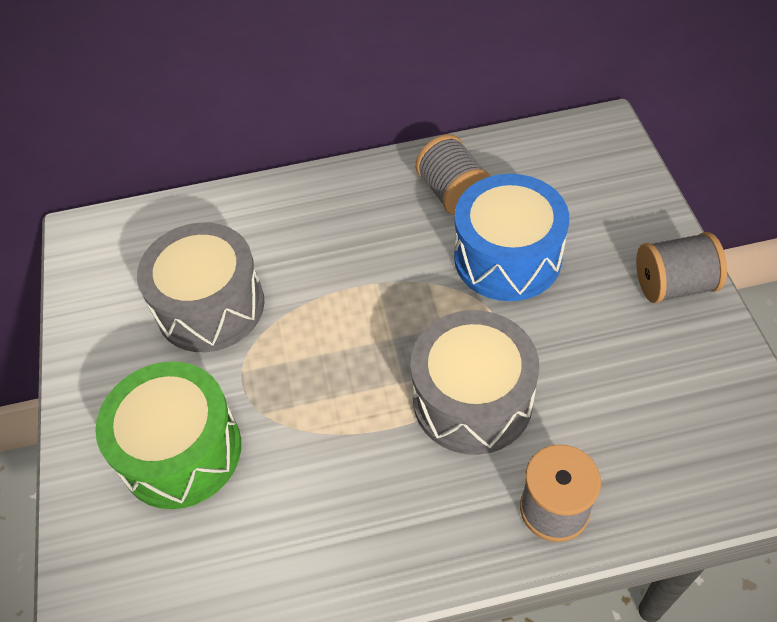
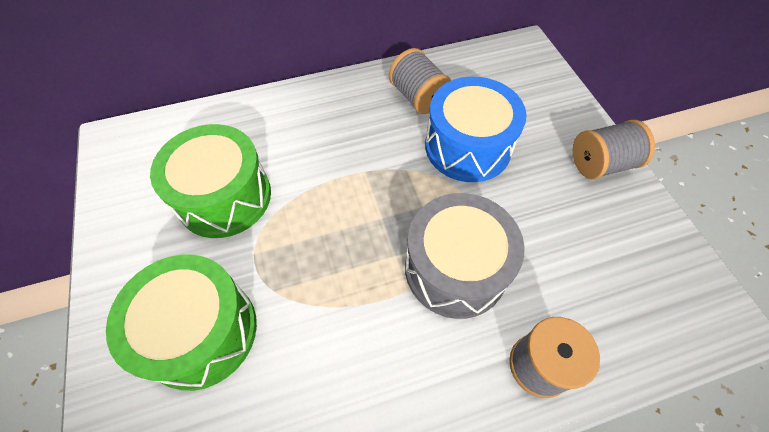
camera: 10 degrees left, 5 degrees up
grey drum [137,223,264,352] -> green drum [150,124,271,238]

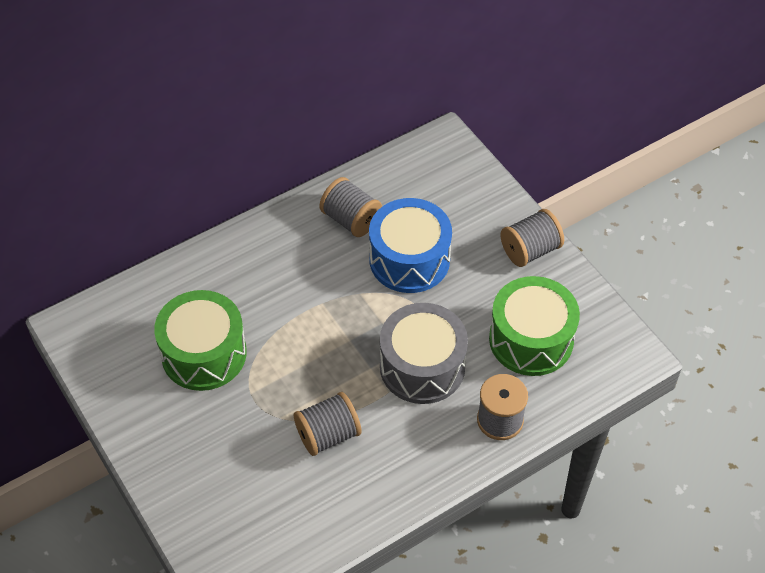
camera: 15 degrees left, 5 degrees down
green drum [106,255,257,391] -> green drum moved to [489,276,580,376]
none -> grey spool [294,392,362,456]

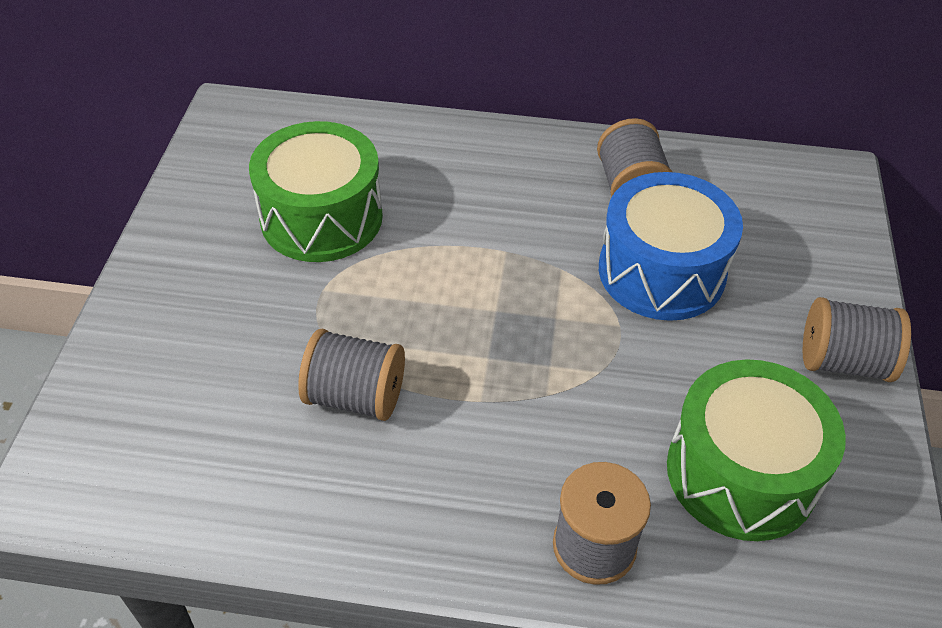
camera: 40 degrees right, 5 degrees down
grey drum [380,303,468,404] -> none

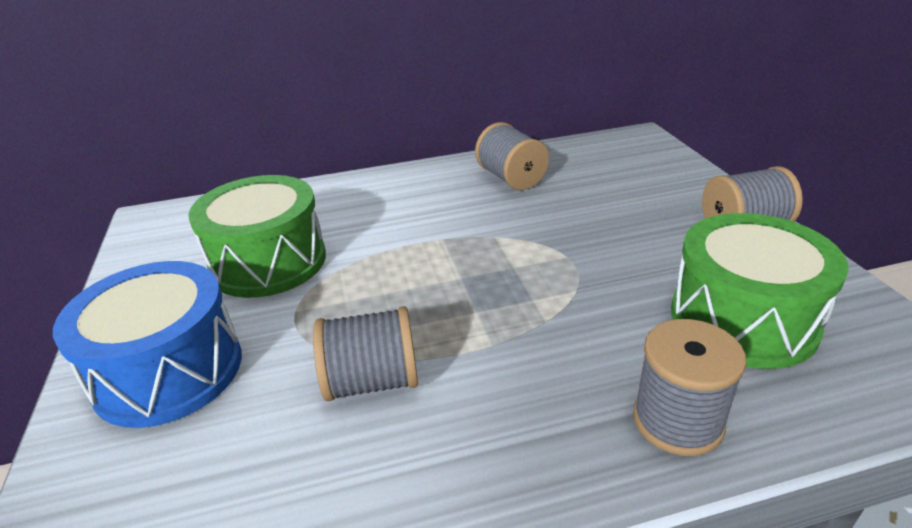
camera: 20 degrees left, 15 degrees down
blue drum [599,172,743,321] -> blue drum moved to [53,261,242,428]

